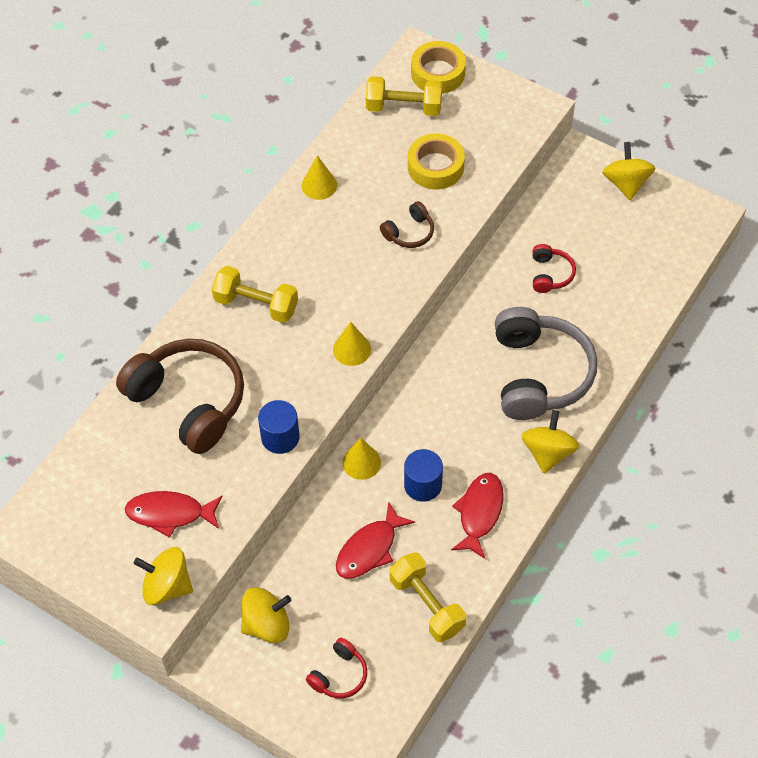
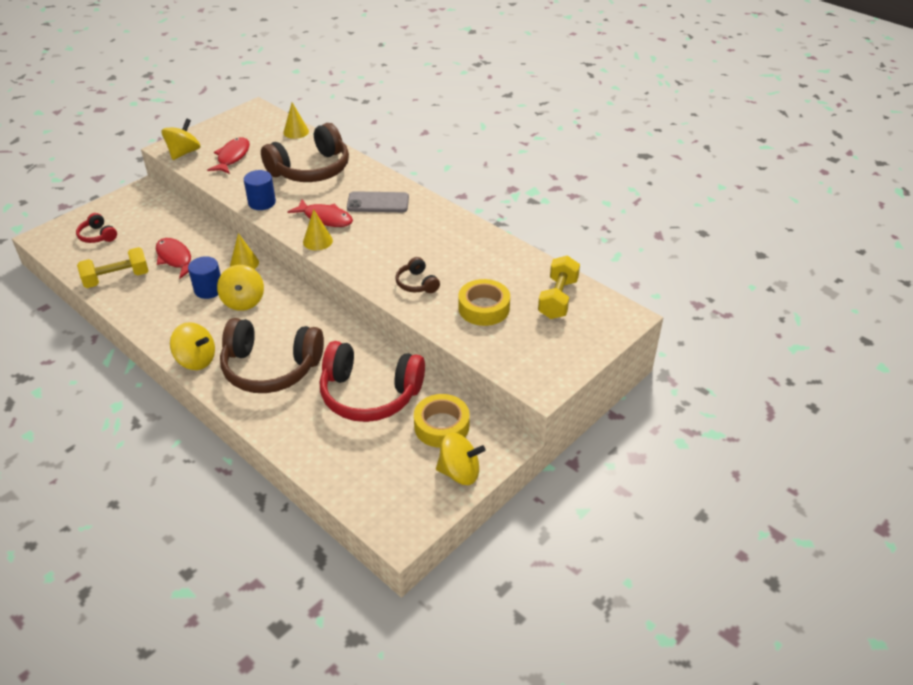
camera: 100 degrees right, 15 degrees down
yellow dumbbell [212,266,298,323] -> grey phone [347,191,409,212]
yellow spinning top [241,587,291,643] -> yellow spinning top moved to [217,265,264,311]
yellow cone [302,155,337,200] -> yellow cone moved to [283,102,309,139]
yellow tape [411,41,466,94] -> yellow tape moved to [414,394,470,448]
red fish [451,473,504,559] -> red fish moved to [287,199,353,227]
grey headphones [495,307,597,420] -> brown headphones [220,318,324,393]
red headphones [532,244,576,293] -> red headphones [320,341,425,422], size x2.18

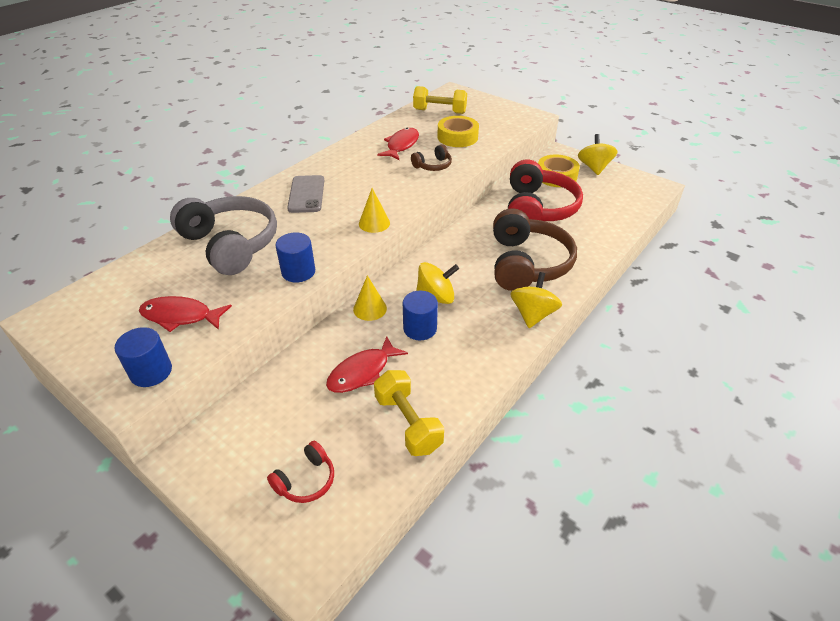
camera: 95 degrees left, 0 degrees up
yellow spinning top [161,118,200,160] -> blue cylinder [114,327,172,387]
brown headphones [261,123,349,182] -> grey headphones [170,196,277,275]
yellow cone [283,102,309,139] -> none
red fish [287,199,353,227] -> red fish moved to [377,128,419,160]

